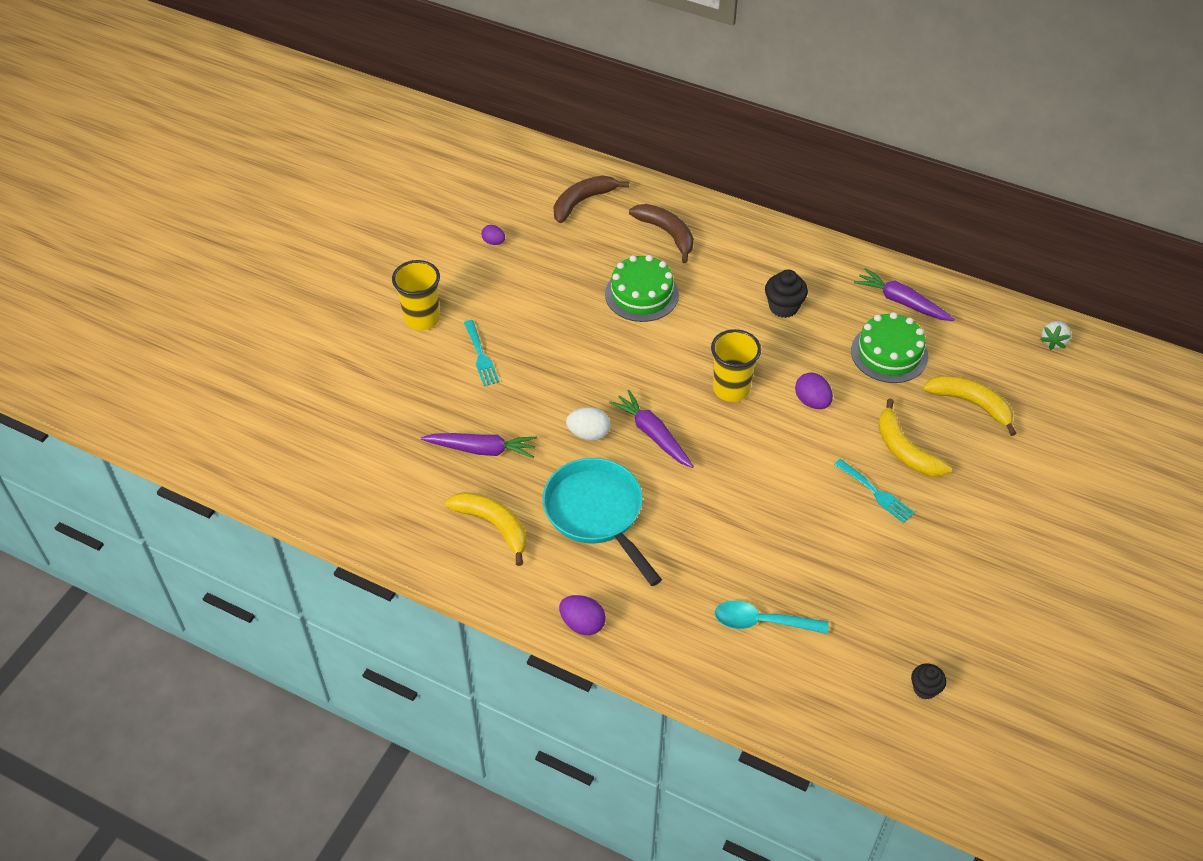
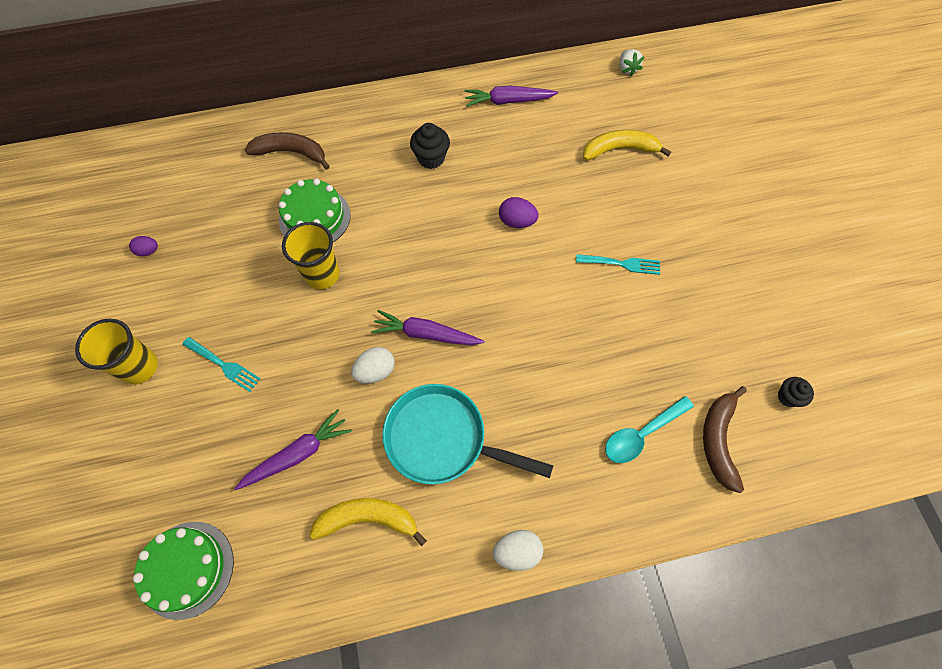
camera: 40 degrees left, 15 degrees up
brown banana [554,176,629,223] -> brown banana moved to [703,386,747,493]
purple egg [559,595,606,635] -> white egg [493,530,543,571]
yellow cup [711,329,761,402] -> yellow cup moved to [282,222,340,289]
green cake [851,312,928,383] -> green cake moved to [133,522,234,620]
yellow banana [878,398,952,477] -> none

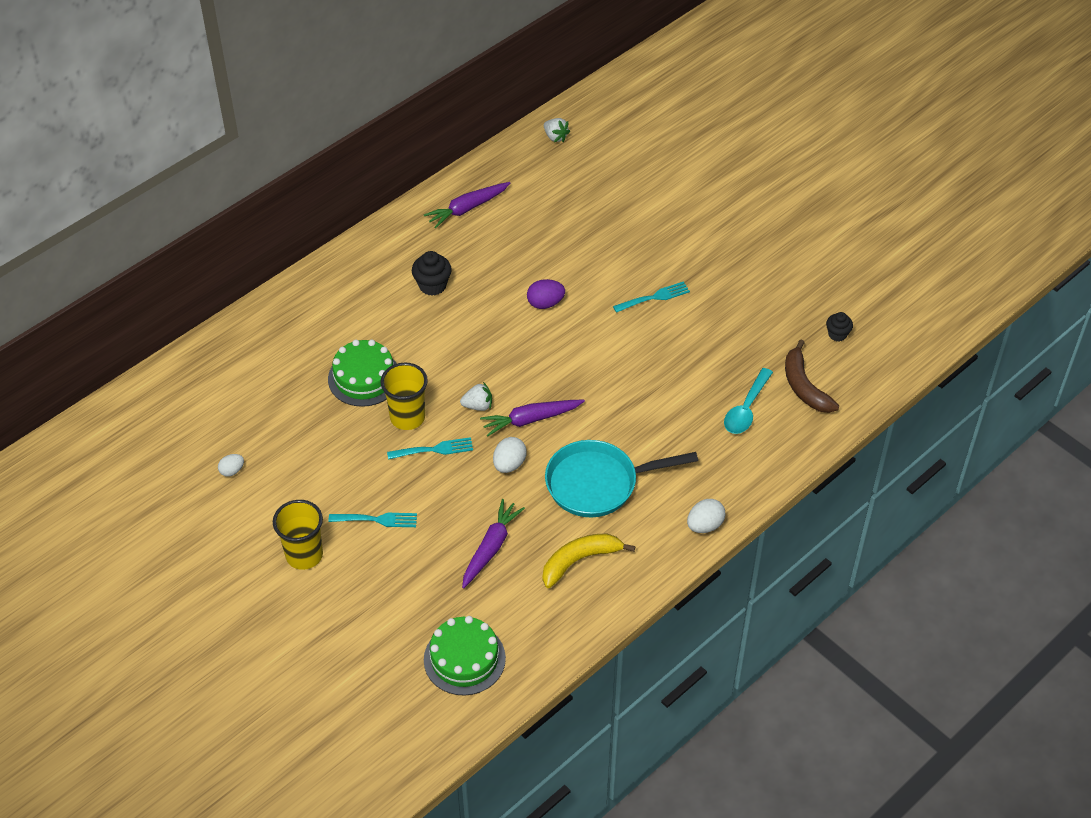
camera: 30 degrees left, 15 degrees down
purple egg [129,236,158,256] -> white egg [218,454,244,477]
brown banana [245,132,330,170] -> none
yellow banana [583,130,671,160] -> none
none -> turquoise fork [387,437,473,459]
none -> white strawberry [460,382,492,411]

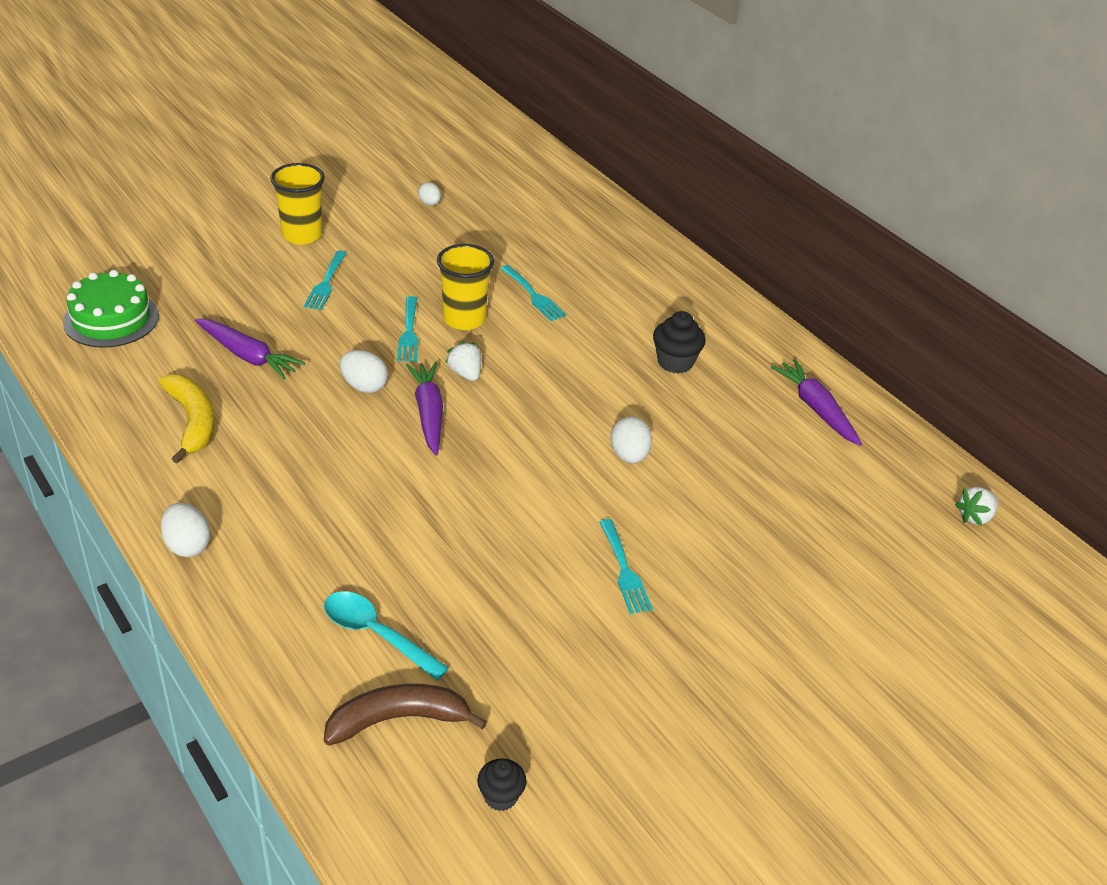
camera: 95 degrees right, 10 degrees down
green cake [328,340,397,407] -> turquoise fork [500,265,566,321]
white strawberry [460,382,492,411] -> white strawberry turned 150 degrees clockwise [445,341,481,381]
purple egg [527,279,565,309] -> white egg [610,417,652,463]
turquoise pan [545,440,698,518] -> none

